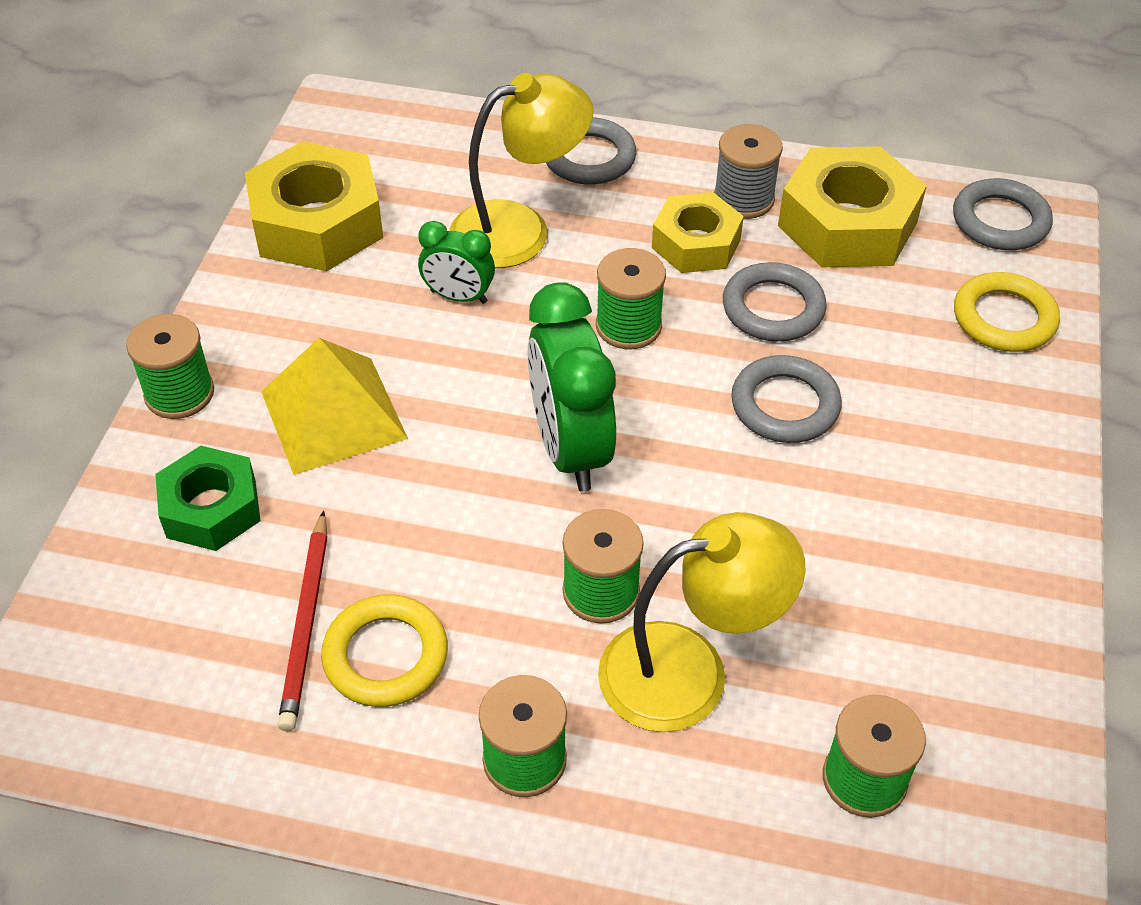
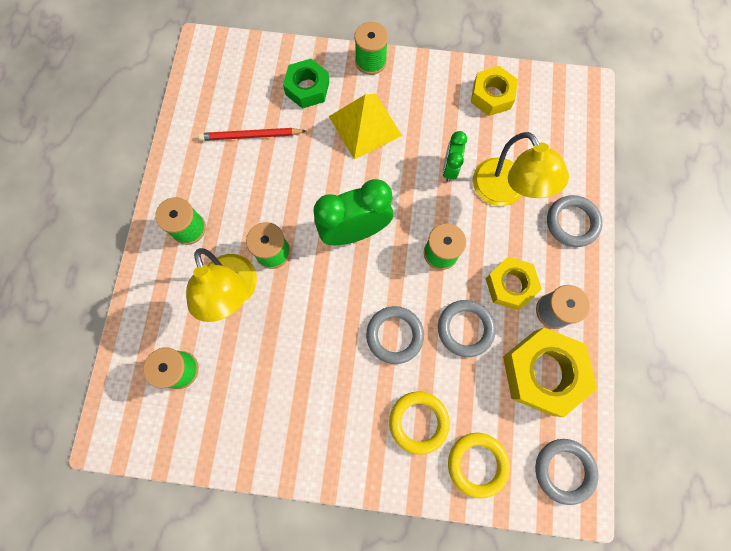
camera: 85 degrees right, 25 degrees up
yellow nut [245,141,383,271] -> yellow nut [471,66,518,116], size x0.64
yellow ring [321,594,448,707] -> yellow ring moved to [389,391,450,455]

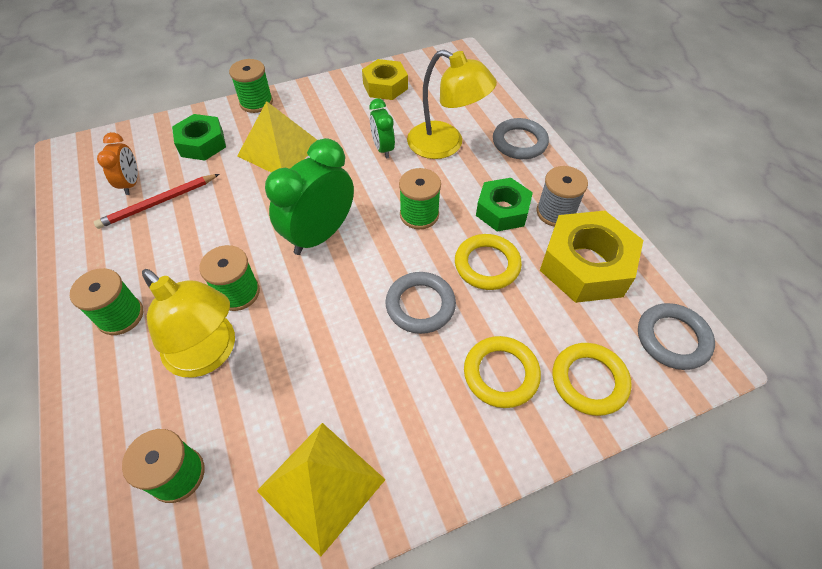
camera: 30 degrees left, 20 degrees down
grey ring [438,300,496,357] -> yellow ring [455,234,522,290]
yellow nut [485,257,542,310] -> green nut [476,178,533,232]
none -> orange clock [97,132,138,195]
none -> yellow pyramid [257,423,386,557]

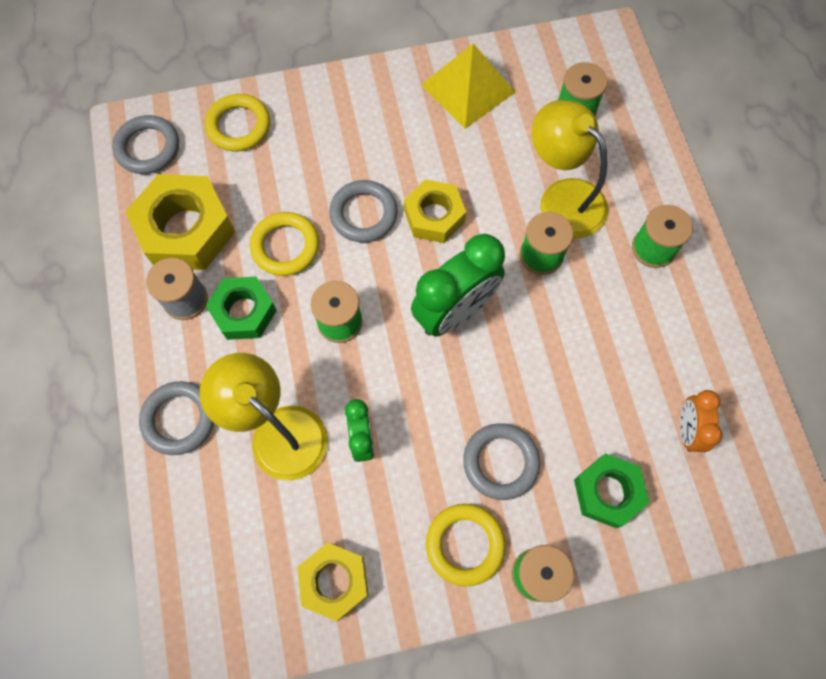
camera: 170 degrees left, 15 degrees up
red pencil [94,174,219,229] -> none
yellow pyramid [237,101,317,173] -> grey ring [463,423,540,500]
yellow ring [464,336,541,408] -> yellow ring moved to [426,504,506,586]
none -> yellow nut [404,179,466,243]

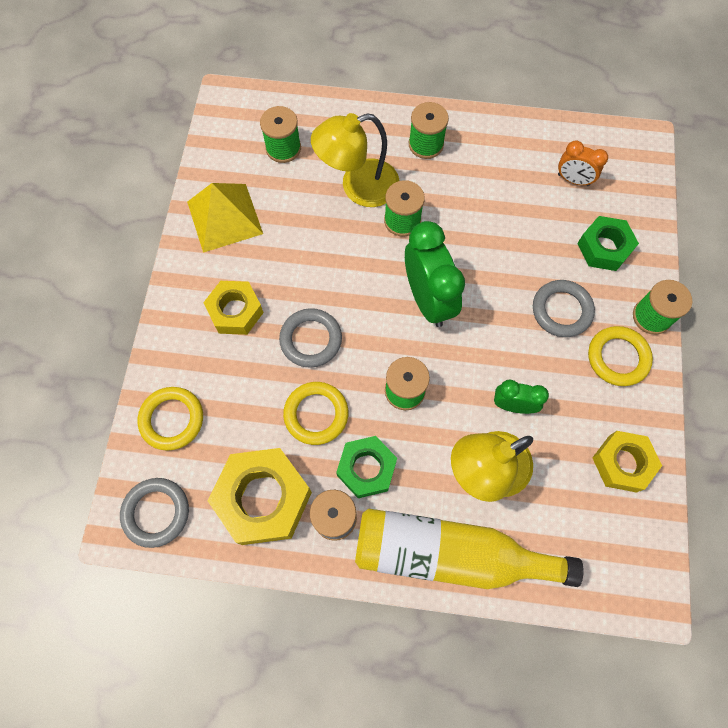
camera: 70 degrees left, 0 degrees up
grey ring [139,381,214,455] -> yellow bottle [355,509,584,589]
yellow nut [404,179,466,243] -> yellow nut moved to [203,281,264,335]

